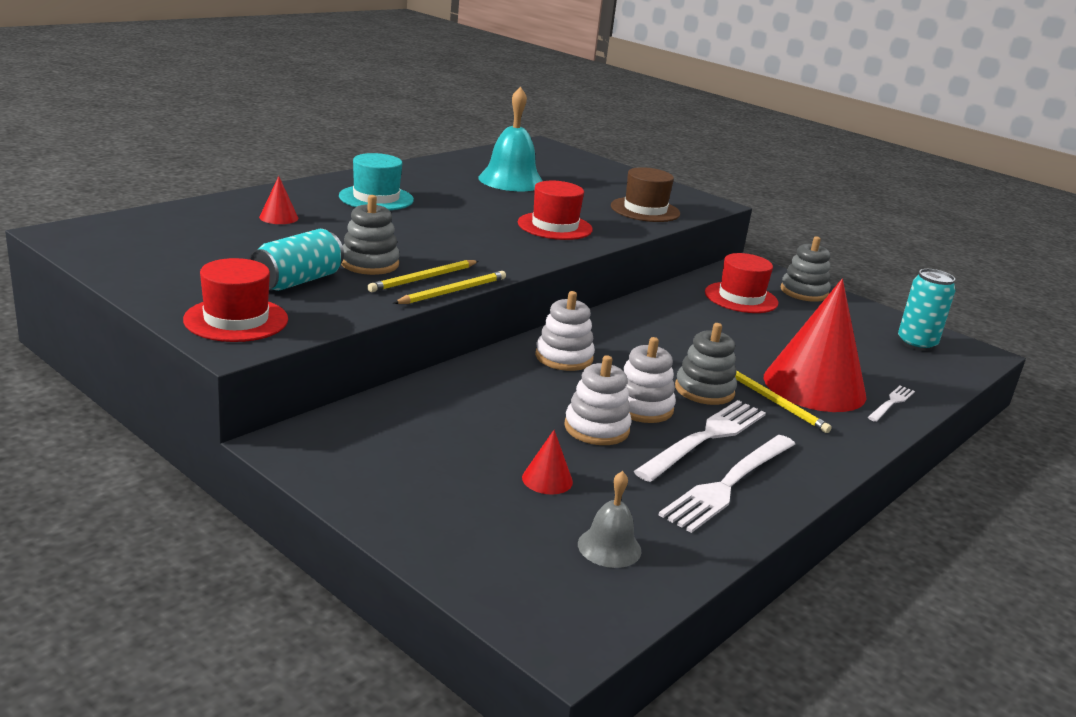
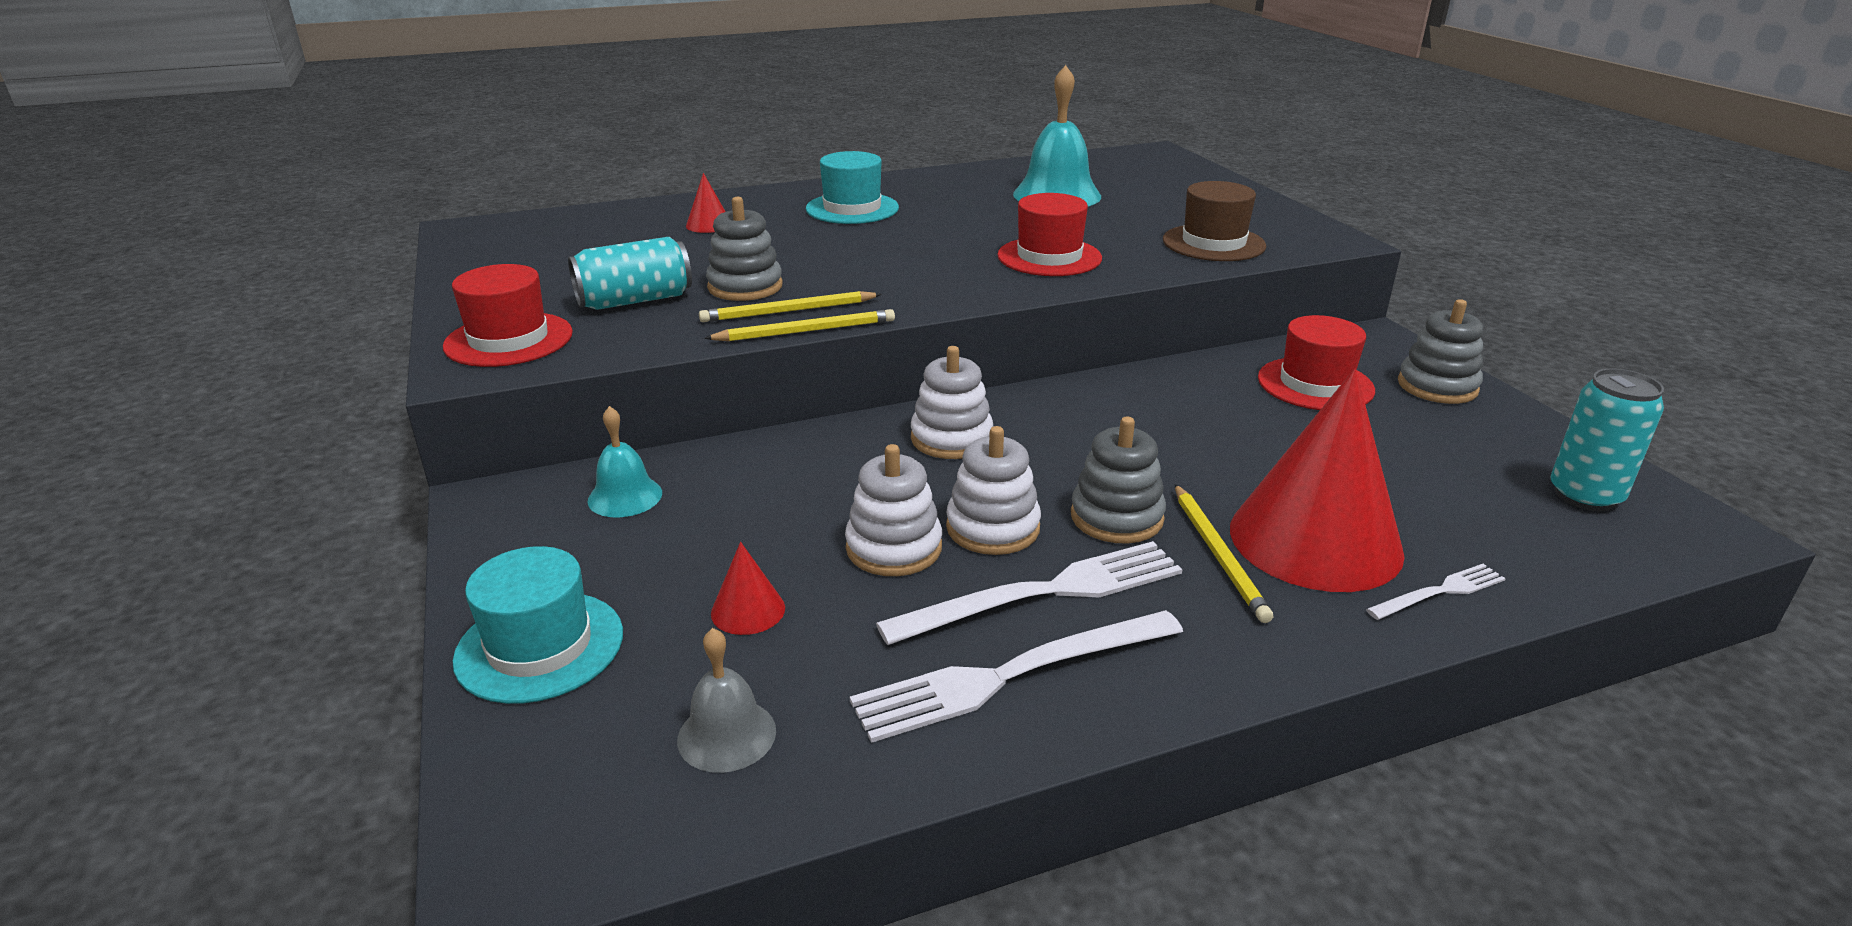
camera: 30 degrees right, 5 degrees up
none -> turquoise hat [453,546,623,704]
none -> turquoise bell [588,406,662,517]

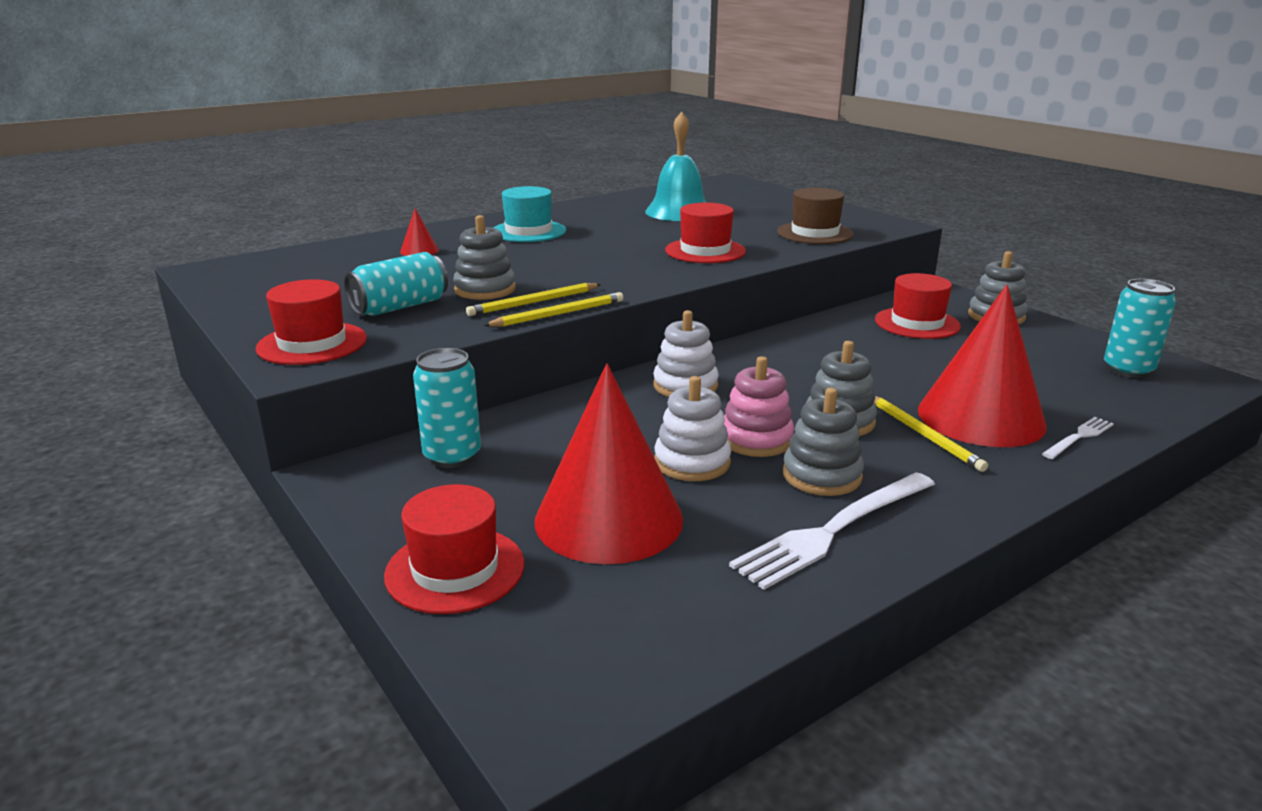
camera: 15 degrees left, 5 degrees down
turquoise hat [453,546,623,704] -> red hat [384,484,524,614]
turquoise bell [588,406,662,517] -> turquoise can [413,348,481,468]
grey bell [677,628,776,773] -> none
red cone [711,542,785,635] -> red cone [535,363,683,564], size x2.48
white fork [876,541,1183,645] -> grey stacking toy [783,388,864,496]
white stacking toy [946,426,1041,555] -> pink stacking toy [724,356,794,457]

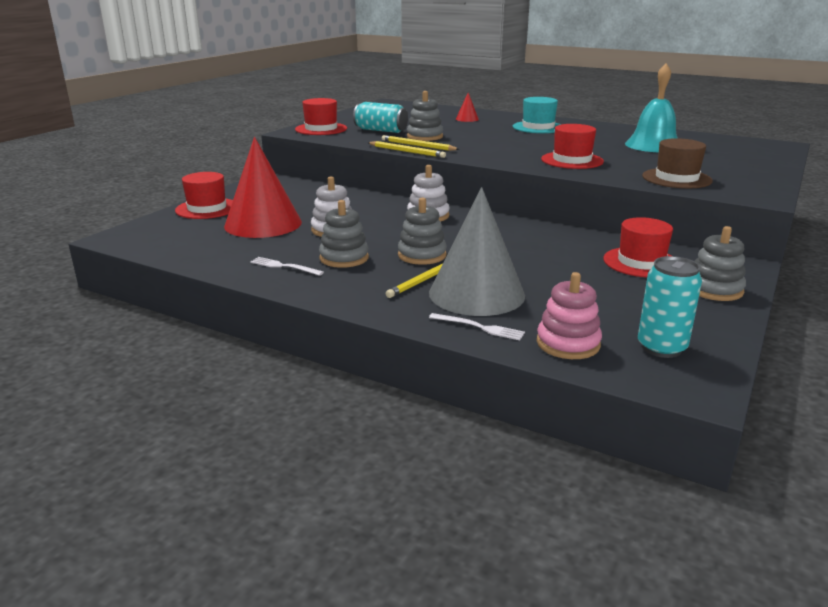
camera: 65 degrees right, 0 degrees up
turquoise can [413,348,481,468] -> none
pink stacking toy [724,356,794,457] -> pink stacking toy moved to [537,272,602,359]
white fork [729,473,935,590] -> white fork [250,257,324,276], size x0.52
red cone [918,285,1047,447] -> grey cone [429,187,525,316]

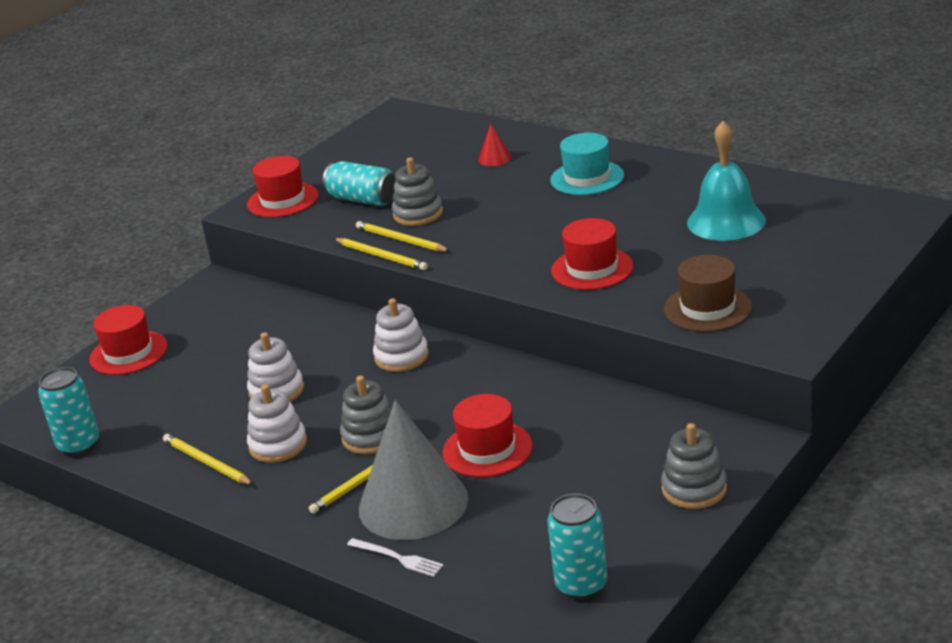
camera: 10 degrees right, 5 degrees up
red cone [224,137,302,238] -> none
white fork [250,257,324,276] -> yellow pencil [163,434,254,485]
grey stacking toy [319,200,369,268] -> white stacking toy [247,384,307,463]
pink stacking toy [537,272,602,359] -> none
red hat [603,217,673,277] -> red hat moved to [443,394,533,477]
none -> turquoise can [38,367,99,456]

